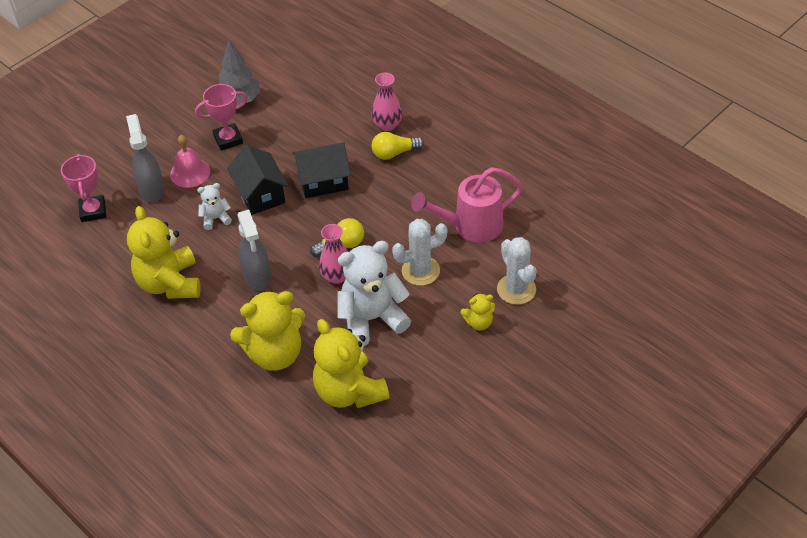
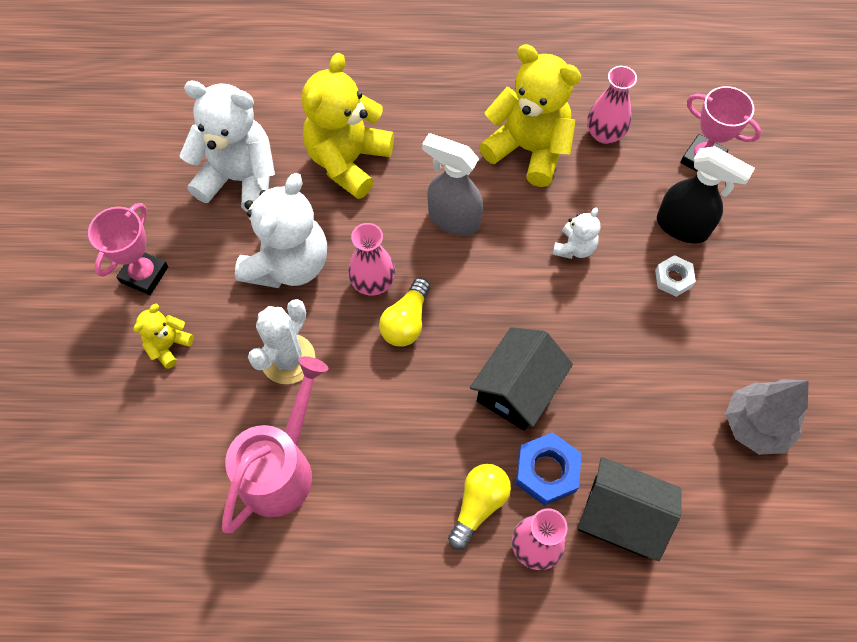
camera: 135 degrees right, 15 degrees up
grey spray bottle [126,114,165,202] -> black spray bottle [657,146,755,244]
pink bell [170,135,210,188] -> white nut [655,255,696,297]
pink trophy [195,84,248,151] -> pink trophy moved to [88,203,168,295]
black house [227,145,288,215] -> black house moved to [577,457,681,561]
yellow teddy bear [313,319,390,408] -> white teddy bear [179,81,275,212]
white cactus [497,237,537,305] -> none
none -> blue nut [516,432,581,506]
none -> pink vase [587,66,637,144]

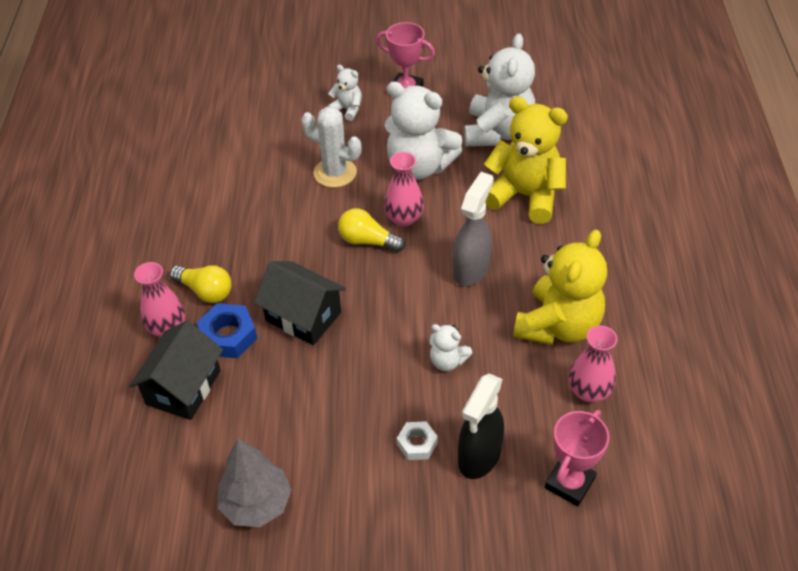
camera: 90 degrees right, 15 degrees down
yellow teddy bear [133,304,194,369] -> white teddy bear [327,65,362,121]
pink watering can [222,356,328,533] -> none

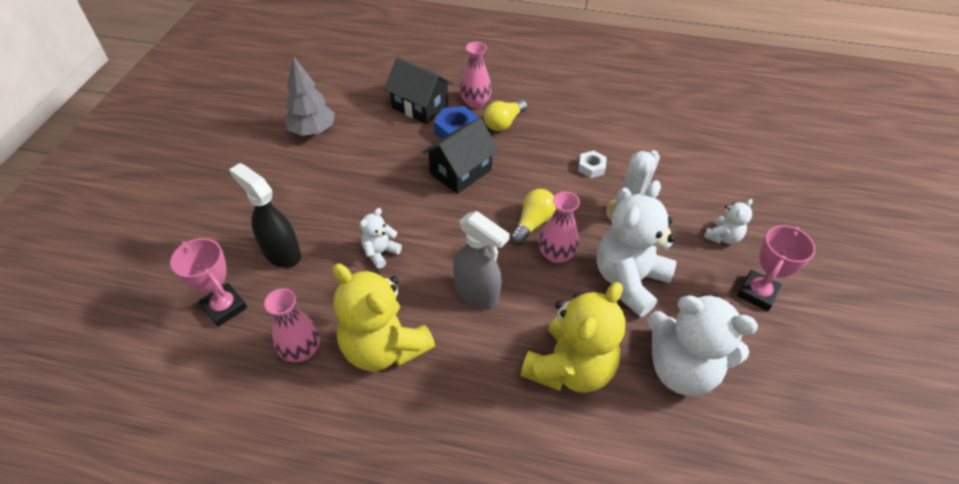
camera: 100 degrees right, 0 degrees up
white nut [397,421,438,460] -> white nut moved to [578,151,607,178]

